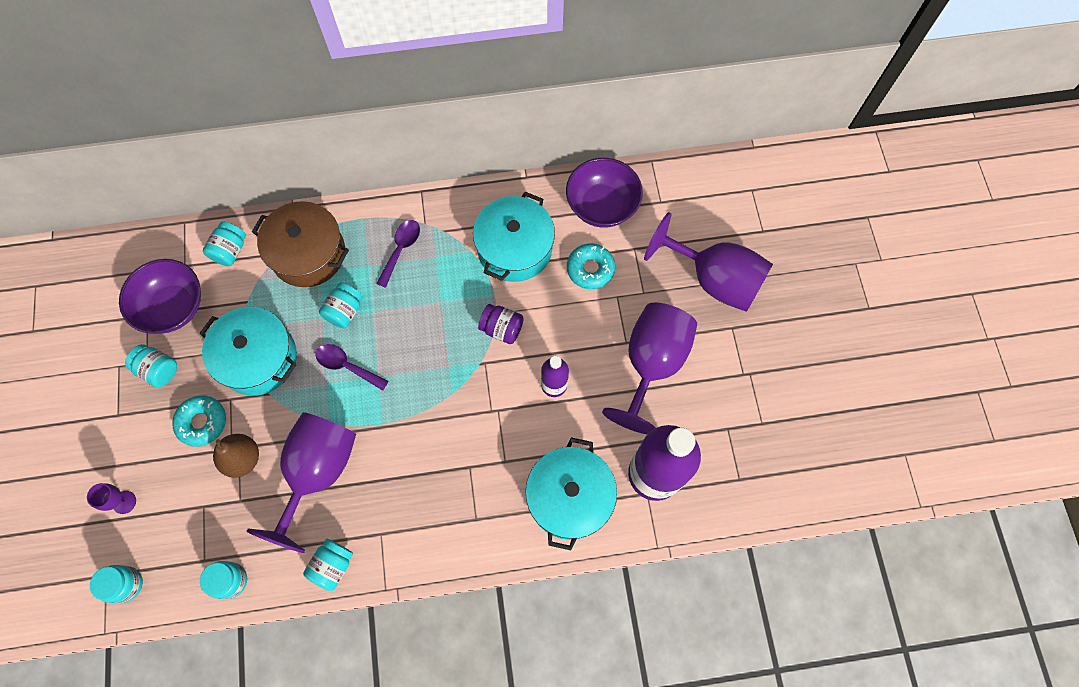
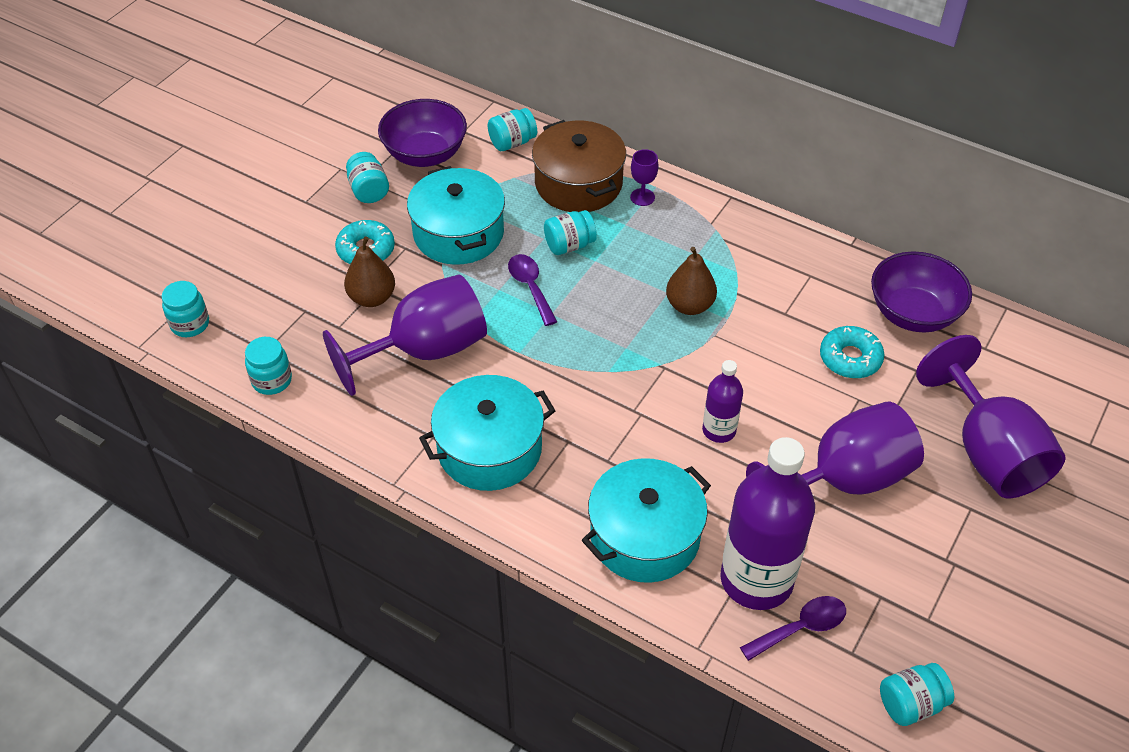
camera: 40 degrees right, 20 degrees down
purple goblet [87,483,136,514] -> purple goblet moved to [630,149,658,206]
turquoise jar [303,539,353,591] -> turquoise jar moved to [880,663,954,726]
purple spoon [376,220,420,288] -> purple spoon moved to [740,596,846,661]
turquoise pot [473,192,555,282] -> turquoise pot moved to [419,375,555,491]
purple jar [478,304,524,344] -> none
none -> brown pear [666,247,717,315]

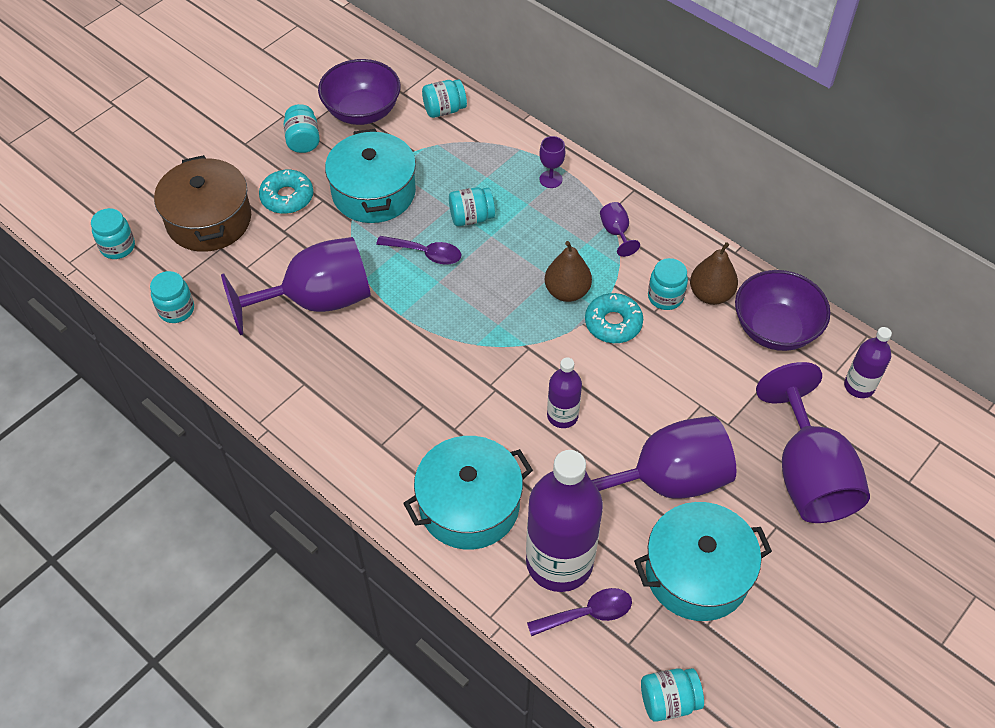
camera: 10 degrees right, 5 degrees up
brown pear [344,237,395,307] -> brown pear moved to [690,242,738,305]
turquoise pot [419,375,555,491] -> turquoise pot moved to [634,502,772,621]
purple spoon [508,254,557,326] -> purple spoon turned 120 degrees clockwise [376,236,462,265]
brown pot [532,120,626,212] -> brown pot moved to [154,155,251,252]
turquoise donut [820,326,884,378] -> turquoise donut moved to [585,293,643,343]
none -> purple goblet [600,202,640,257]
none -> turquoise jar [648,258,688,310]
none -> purple bottle [844,327,892,398]

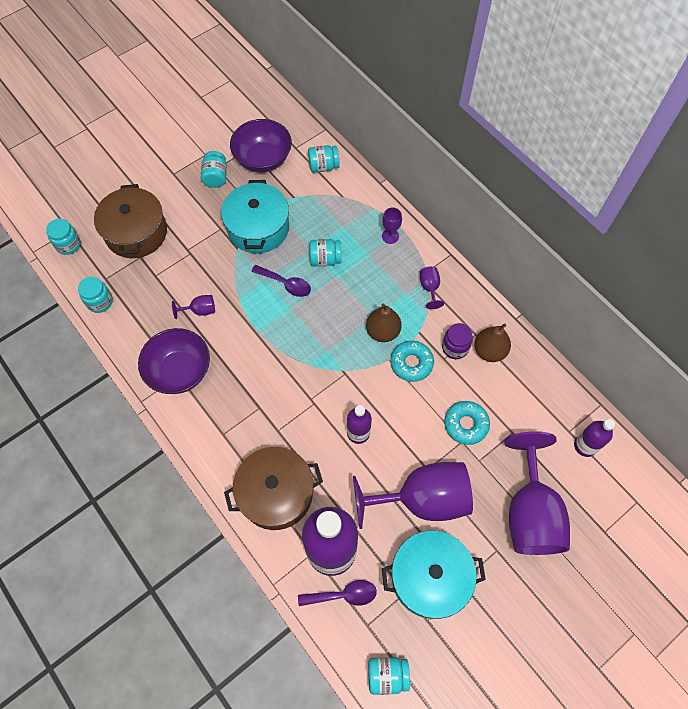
camera: 10 degrees right, 10 degrees up
purple goblet [221,237,371,335] -> purple goblet [172,295,215,319], size x0.40
turquoise donut [259,170,313,214] -> turquoise donut moved to [444,401,490,445]
turquoise pot [403,436,533,550] -> brown pot [224,447,323,530]
turquoise jar [648,258,688,310] -> purple jar [442,323,473,359]
purple bowl [735,270,831,351] -> purple bowl moved to [138,328,210,394]

